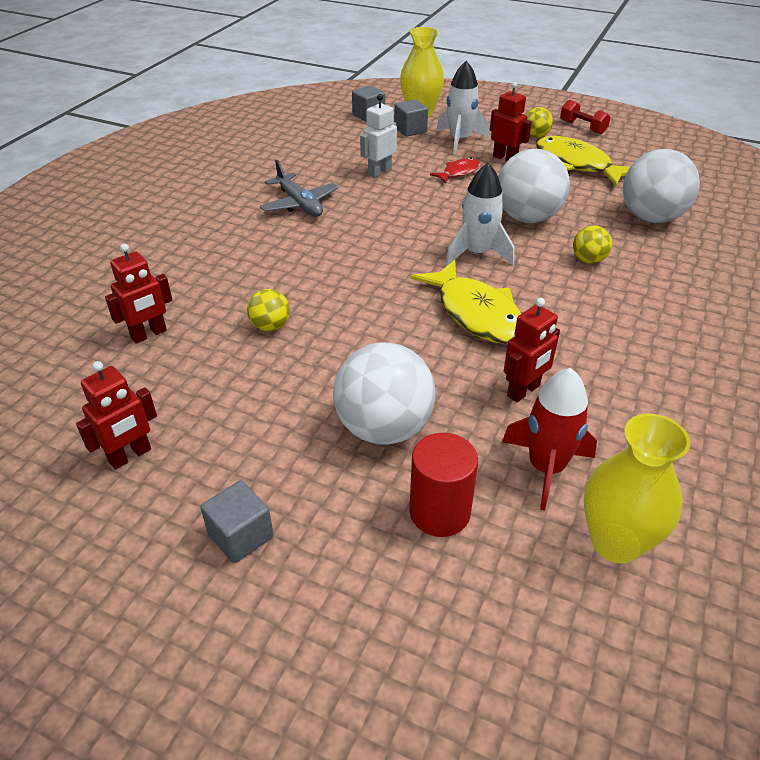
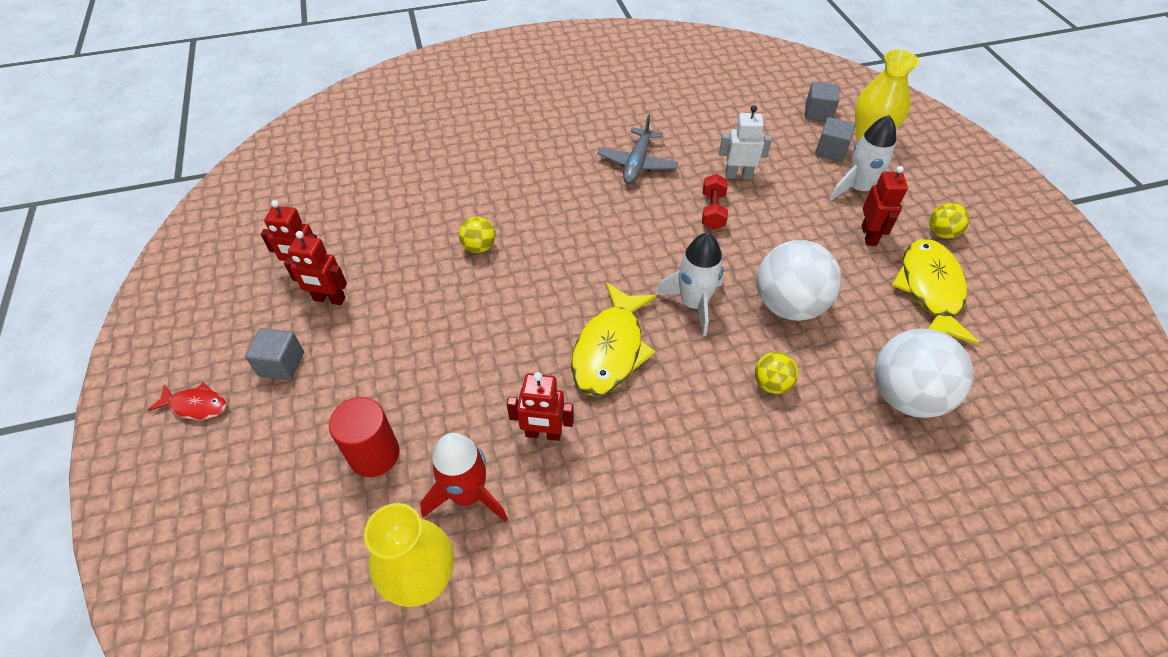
camera: 50 degrees right, 10 degrees up
red robot [105,244,172,344] -> red robot moved to [284,231,347,305]
white ball [333,342,435,445] -> none
red fish [430,158,481,184] -> red fish moved to [148,382,227,420]
red dumbbell [560,100,611,134] -> red dumbbell moved to [702,174,728,230]

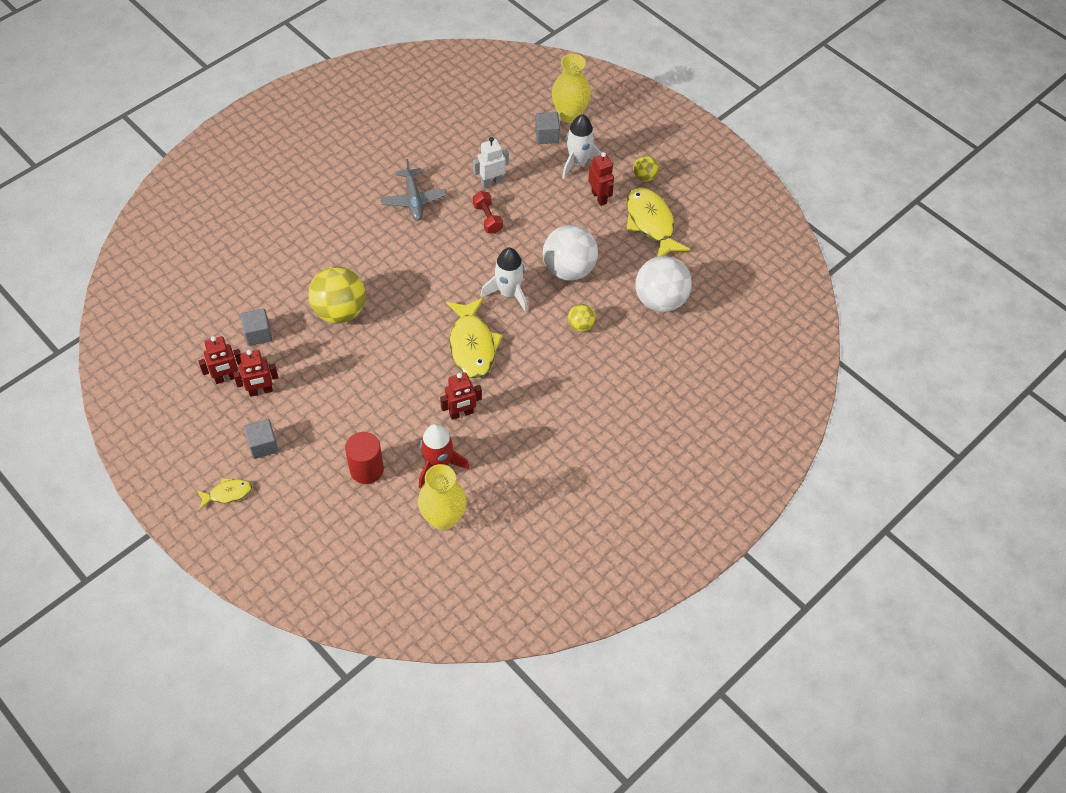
camera: 30 degrees left, 5 degrees up
red fish [148,382,227,420] -> yellow fish [197,478,252,510]
yellow ball [459,216,495,253] -> yellow ball [308,266,366,324], size x2.03
grey cube [805,82,839,122] -> grey cube moved to [240,309,272,346]

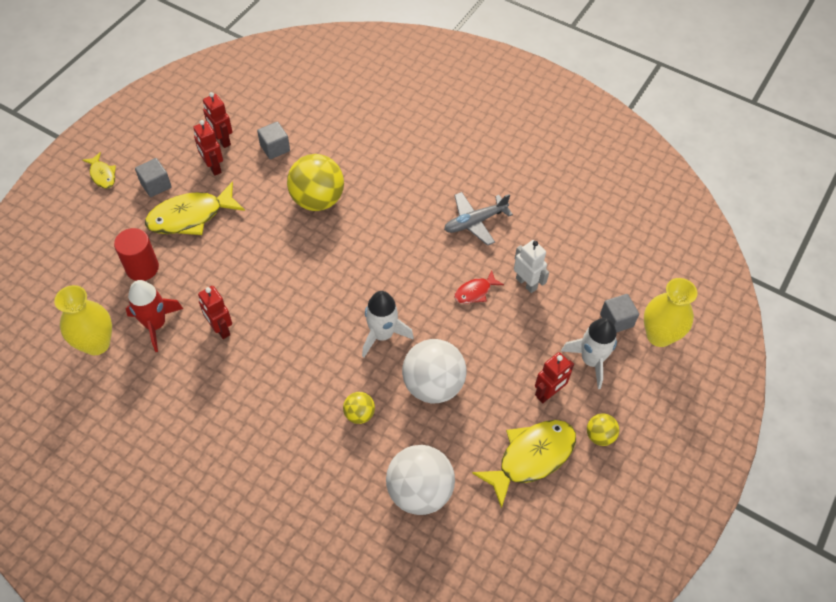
camera: 75 degrees right, 0 degrees up
yellow fish [446,297,503,379] -> yellow fish moved to [145,181,245,235]
red dumbbell [473,191,503,234] -> red fish [454,270,504,304]

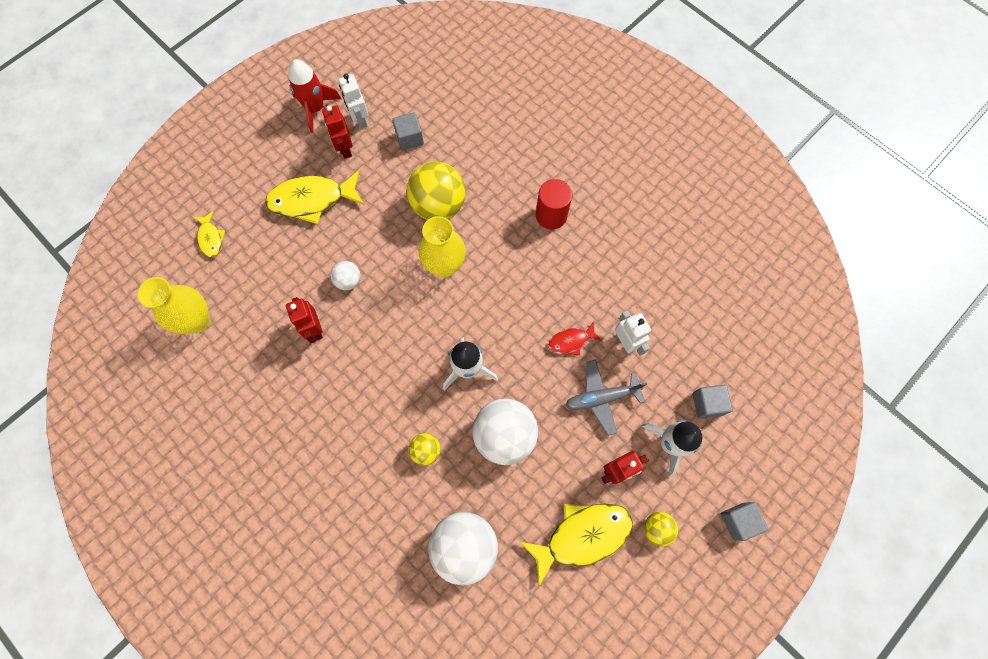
camera: 15 degrees right, 15 degrees up
yellow fish [82,152,116,189] -> yellow fish moved to [194,211,225,258]
red cylinder [114,228,159,281] -> red cylinder moved to [536,179,572,229]
red rocket [126,280,183,352] -> red rocket moved to [288,59,341,133]
grey cube [135,158,172,197] -> grey cube moved to [721,502,768,541]
red robot [203,92,232,148] -> white robot [338,74,369,129]
grey plane [444,192,513,246] -> grey plane moved to [565,360,647,436]
yellow vase [644,278,697,347] -> yellow vase moved to [419,216,466,277]
none -> white ball [330,261,361,290]

